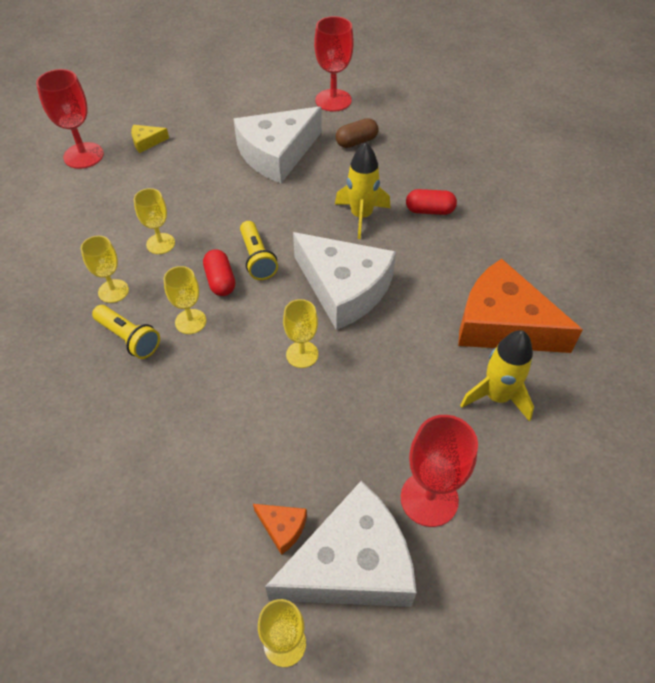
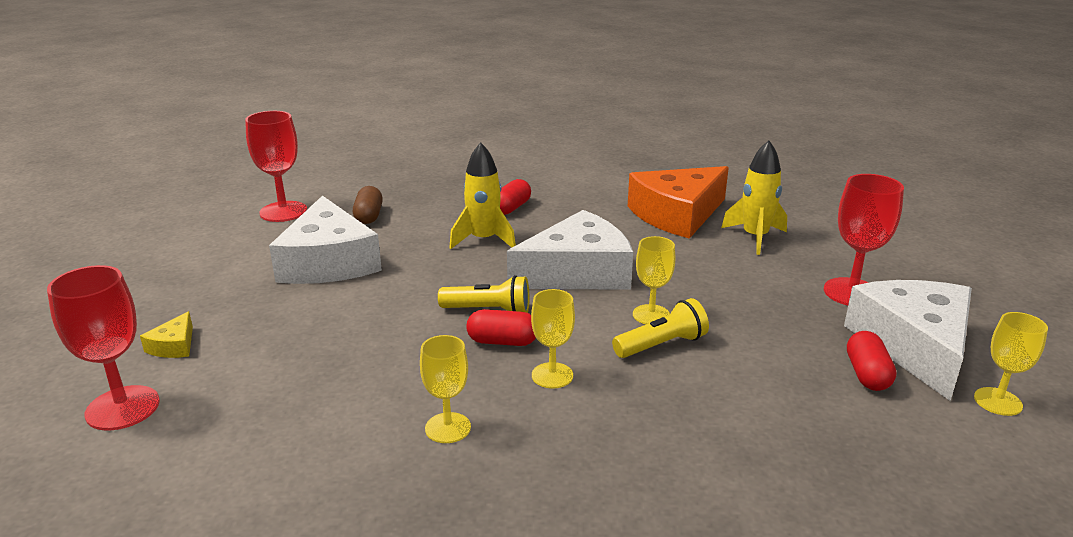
camera: 65 degrees left, 25 degrees down
yellow flashlight [92,305,160,359] -> yellow flashlight moved to [612,298,709,358]
yellow goblet [134,188,175,254] -> none
orange cheese [253,504,307,555] -> red capsule [847,331,896,391]

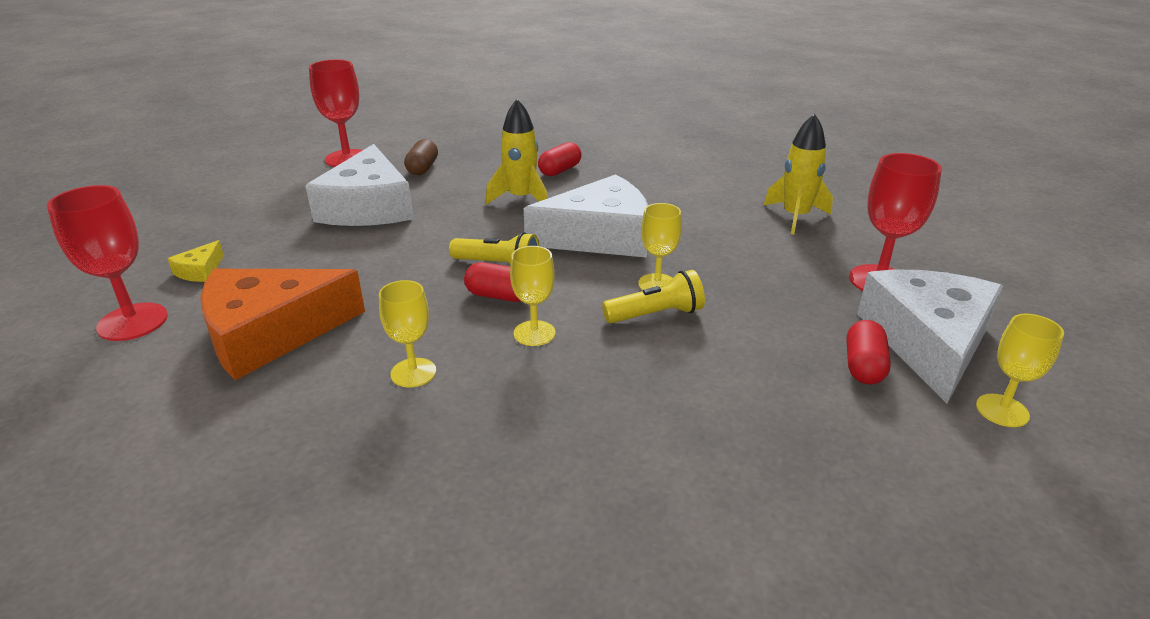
camera: 10 degrees right, 5 degrees up
orange cheese [628,166,729,239] -> orange cheese moved to [200,269,365,380]

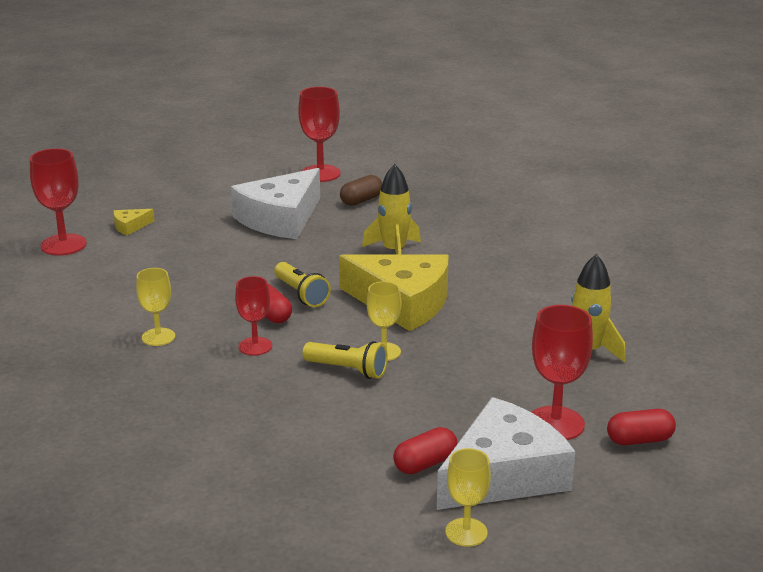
camera: 40 degrees right, 5 degrees down
orange cheese [200,269,365,380] -> none
yellow goblet [510,246,556,346] -> red goblet [235,276,272,356]
white cheese [524,174,648,258] -> yellow cheese [339,254,449,331]
red capsule [538,142,582,176] -> red capsule moved to [607,409,676,445]

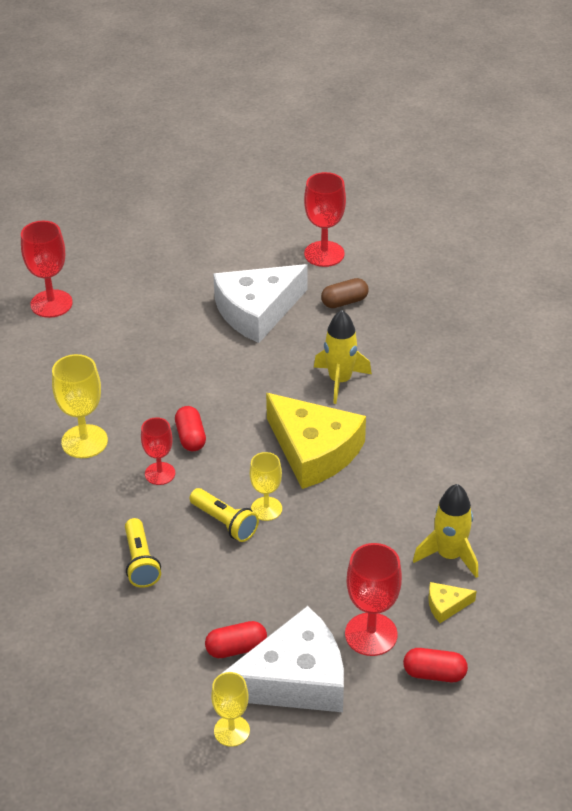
camera: 20 degrees right, 15 degrees up
yellow cheese [113,209,154,236] -> yellow cheese moved to [428,582,476,623]
yellow goblet [136,268,175,346] -> yellow goblet [52,354,108,458], size x1.55
yellow flashlight [274,262,331,307] -> yellow flashlight moved to [125,518,161,588]

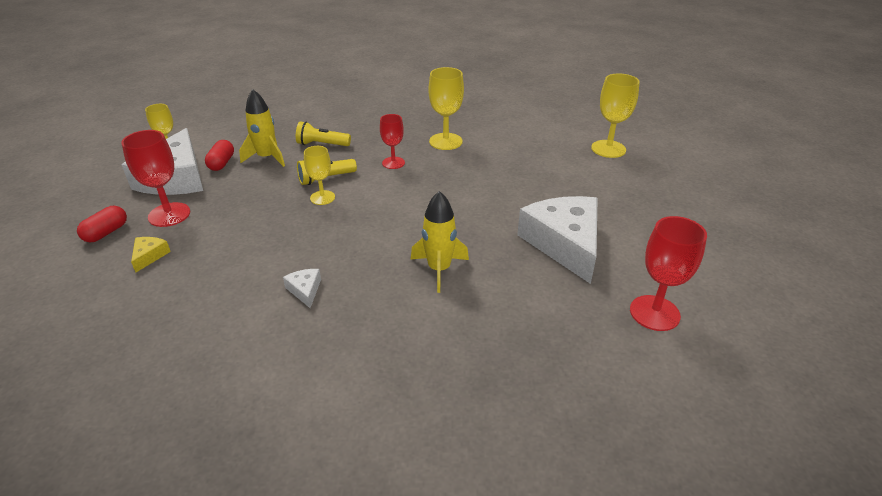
camera: 110 degrees right, 5 degrees down
red goblet [21,221,73,318] -> yellow goblet [591,74,640,158]
red capsule [175,406,206,451] -> none
yellow cheese [266,393,366,489] -> none
brown capsule [321,278,368,308] -> none
yellow rocket [413,484,478,578] -> yellow rocket moved to [239,89,285,167]
none -> white cheese [283,269,321,308]

